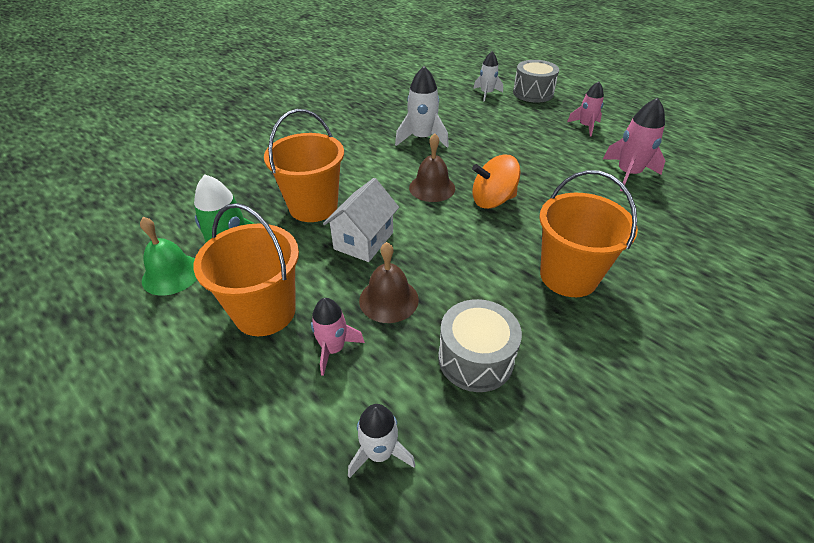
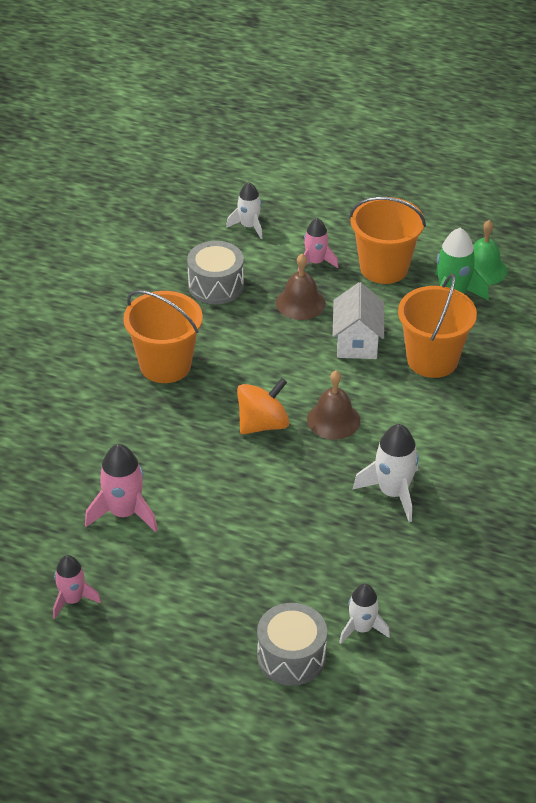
camera: 155 degrees right, 0 degrees up
pink rocket [567,81,604,136] -> pink rocket moved to [53,555,101,619]

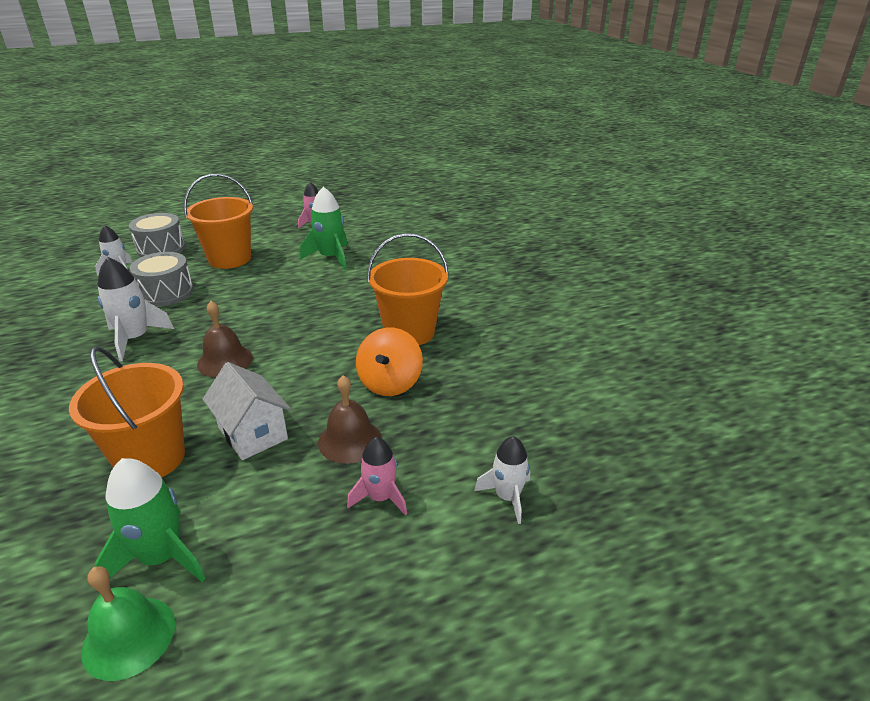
camera: 140 degrees right, 10 degrees down
pink rocket [85,444,158,532] -> green rocket [300,187,348,270]
grey drum [187,241,244,304] -> grey drum moved to [130,252,194,306]
orange spinning top [237,378,289,434] -> orange spinning top moved to [356,327,423,396]
orange bucket [349,197,426,284] -> orange bucket moved to [184,174,253,269]

